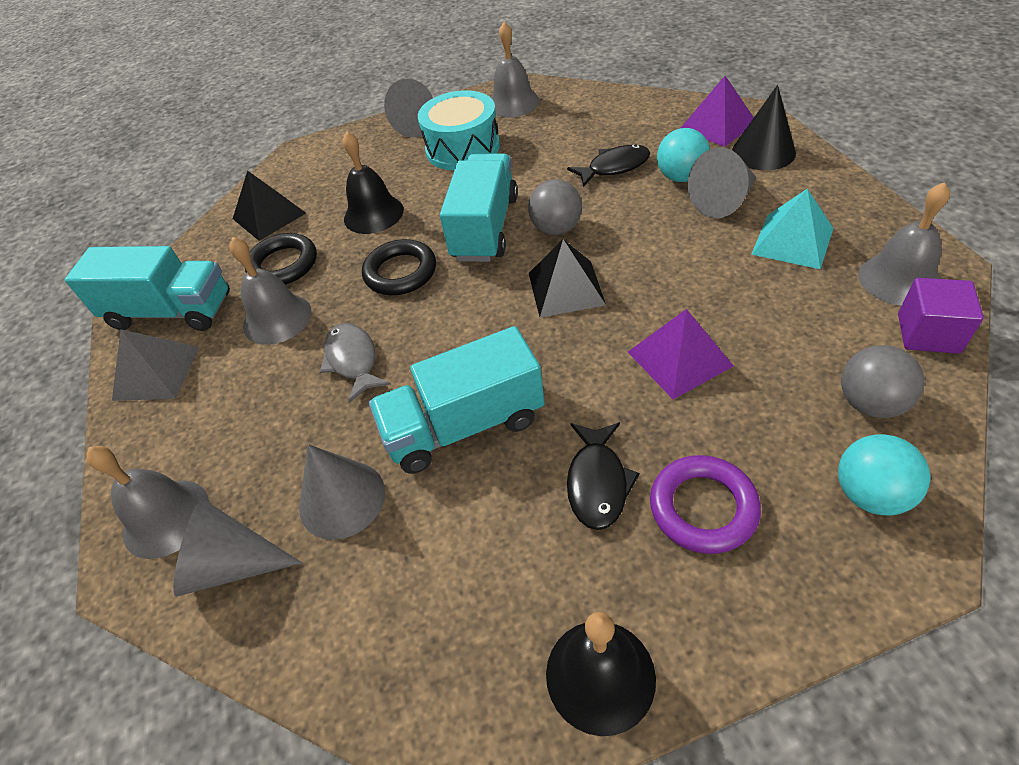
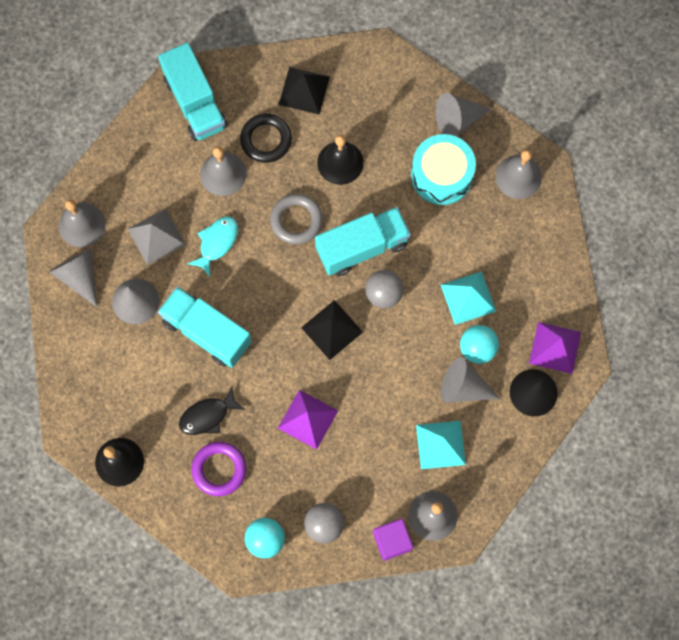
camera: 50 degrees right, 25 degrees up
grey pyramid [112,329,199,401] -> grey pyramid moved to [128,209,186,265]
grey fish [320,323,391,403] -> turquoise fish [187,216,238,277]
black ring [362,239,436,295] -> grey ring [270,194,323,244]
black fish [567,144,650,187] -> turquoise pyramid [441,271,496,325]

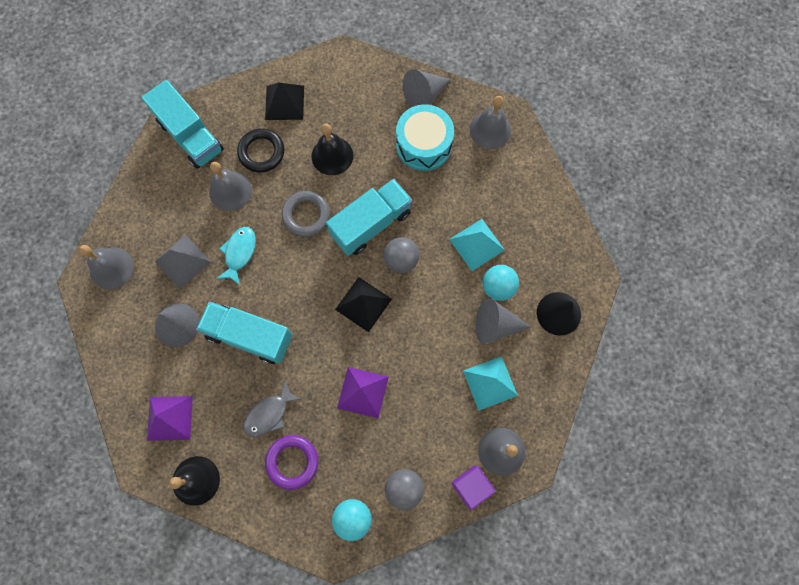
camera: 15 degrees left, 0 degrees up
grey cone [49,249,97,307] -> none
black fish [179,387,245,435] -> grey fish [243,381,302,437]
purple pyramid [529,322,581,374] -> purple pyramid moved to [147,396,193,441]

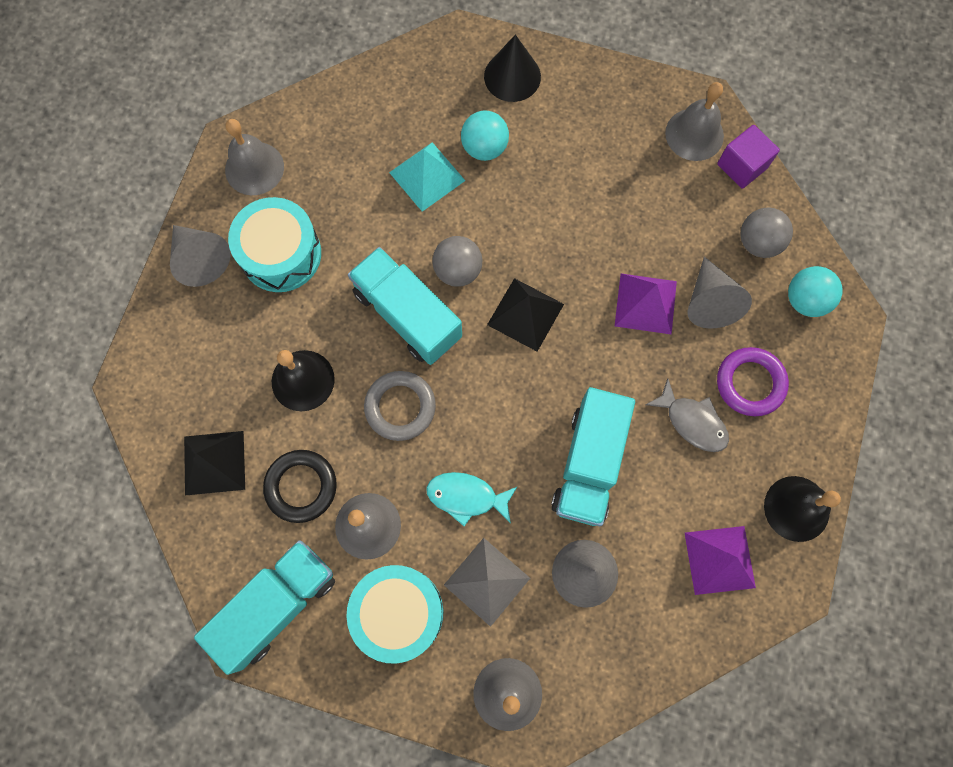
camera: 95 degrees left, 0 degrees up
turquoise pyramid [463,356,518,411] -> none
grey cone [475,298,531,344] -> grey cone moved to [687,257,752,329]
none -> turquoise drum [346,565,443,664]

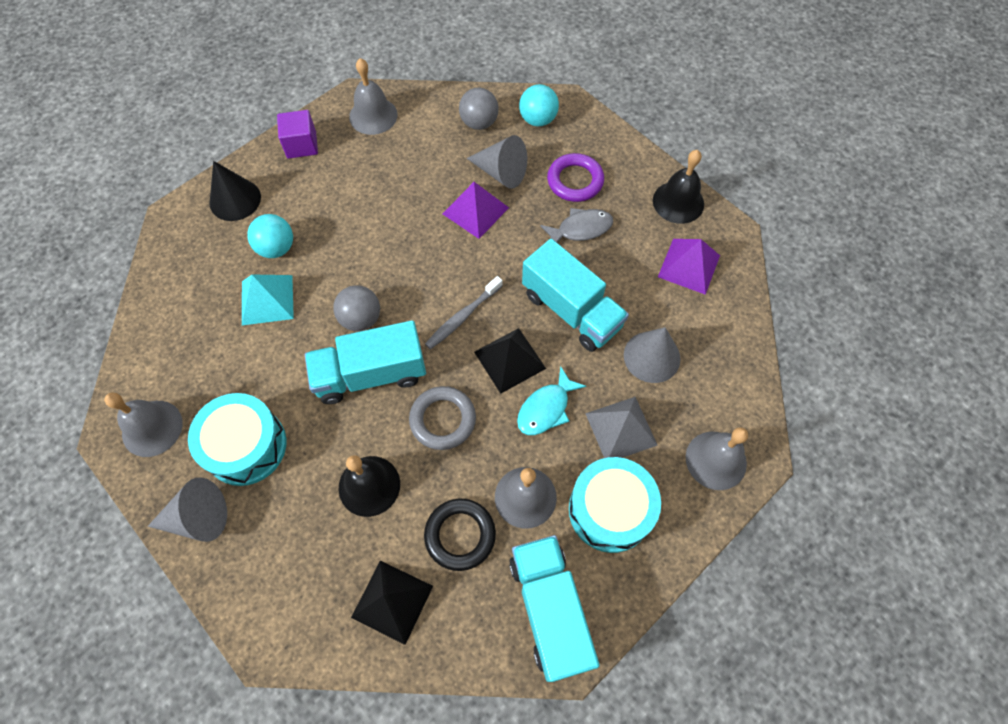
camera: 60 degrees left, 10 degrees down
black pyramid [487,278,564,352] -> black pyramid moved to [474,328,546,394]
purple cube [717,125,780,189] -> purple cube moved to [277,110,318,159]
none -> grey toothbrush [425,276,503,349]

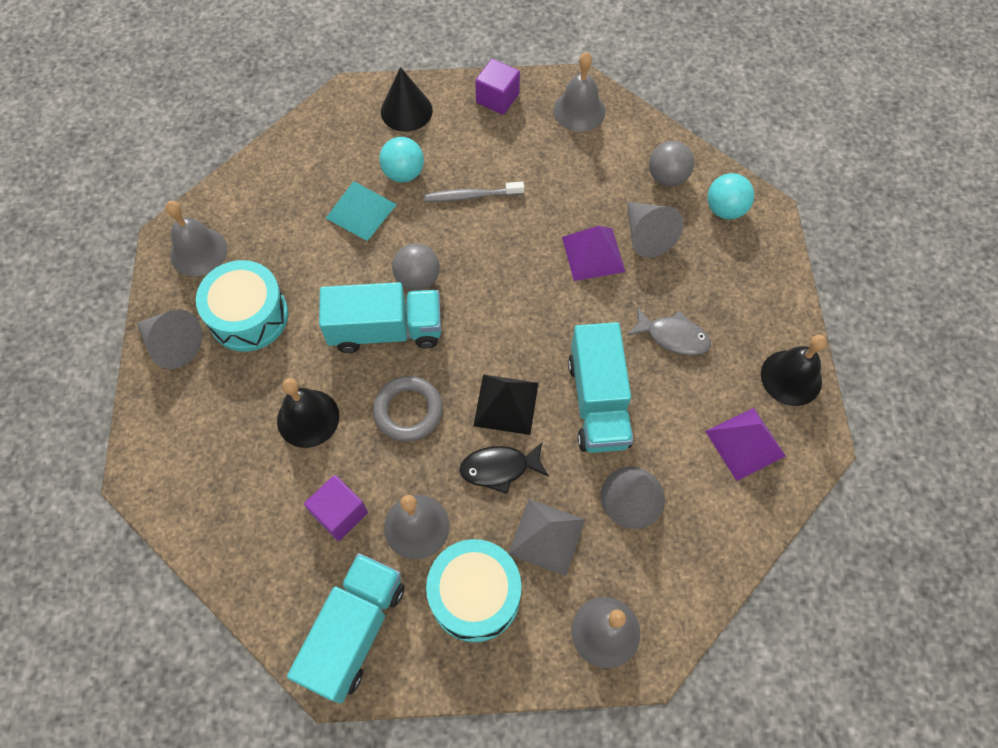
camera: 40 degrees right, 0 degrees up
turquoise truck [305,320,426,404] -> turquoise truck turned 150 degrees clockwise [319,282,441,353]
black pyramid [351,561,433,645] -> none
black ring [424,499,496,571] -> purple cube [304,475,368,541]
grey toothbrush [425,276,503,349] -> grey toothbrush moved to [423,181,524,202]
turquoise fish [517,366,586,435] -> black fish [459,442,549,494]
purple ring [547,153,604,202] -> none

